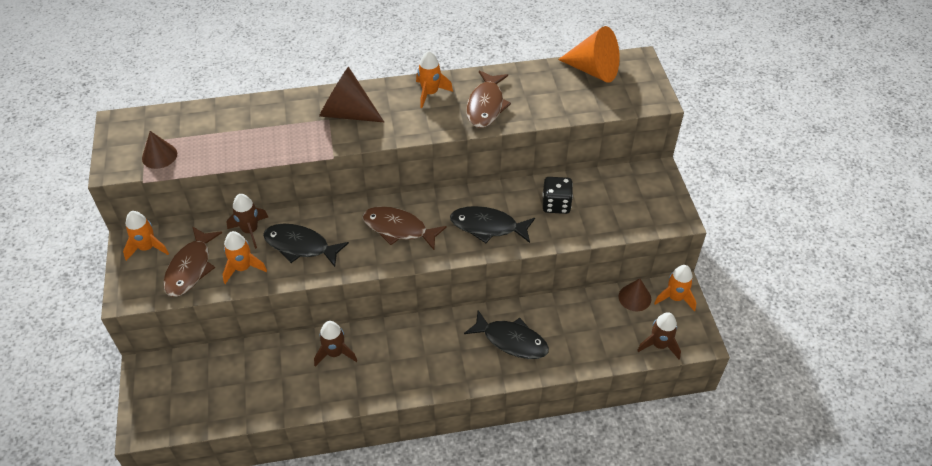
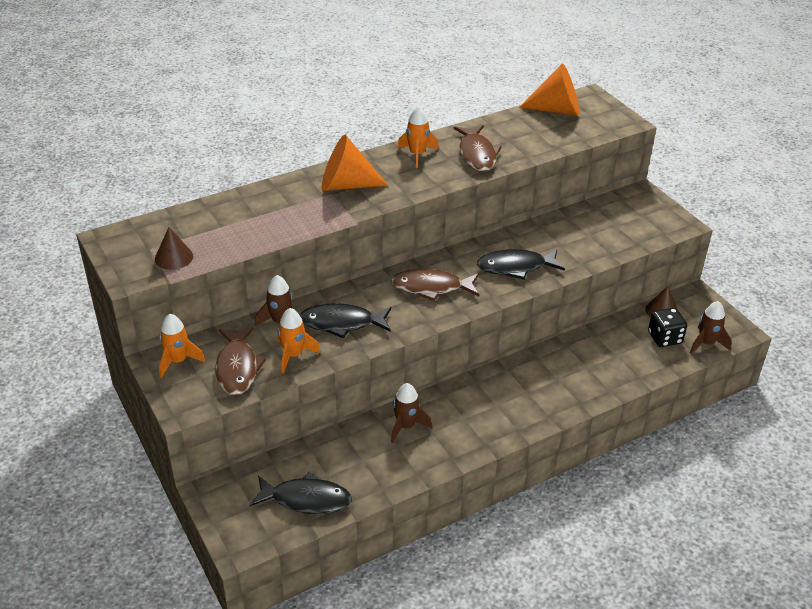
camera: 20 degrees left, 10 degrees down
brown cone [319,67,384,122] -> orange cone [322,135,389,191]
black fish [464,310,549,359] -> black fish moved to [250,472,352,514]
black dice [542,177,573,214] -> black dice moved to [648,308,687,347]
orange rocket [654,265,697,311] -> none

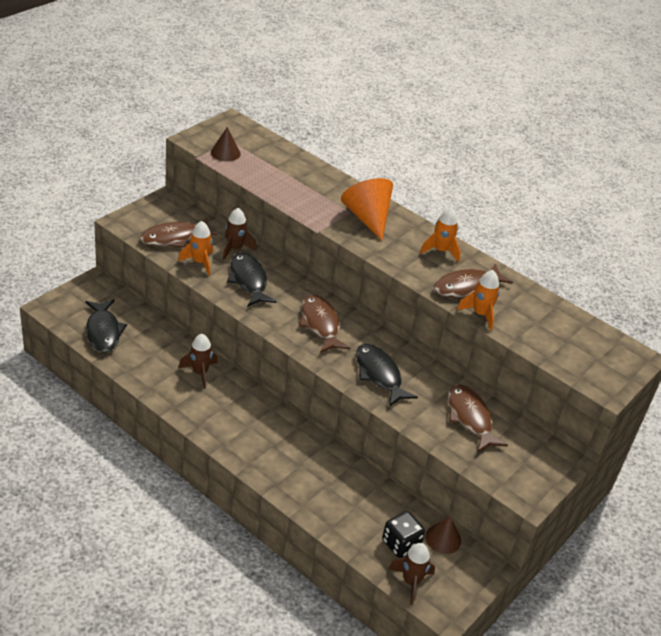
camera: 65 degrees right, 0 degrees up
orange rocket [159,314,205,378] -> orange rocket moved to [457,270,500,331]
orange cone [519,63,579,116] -> none
none -> brown fish [448,384,508,452]

